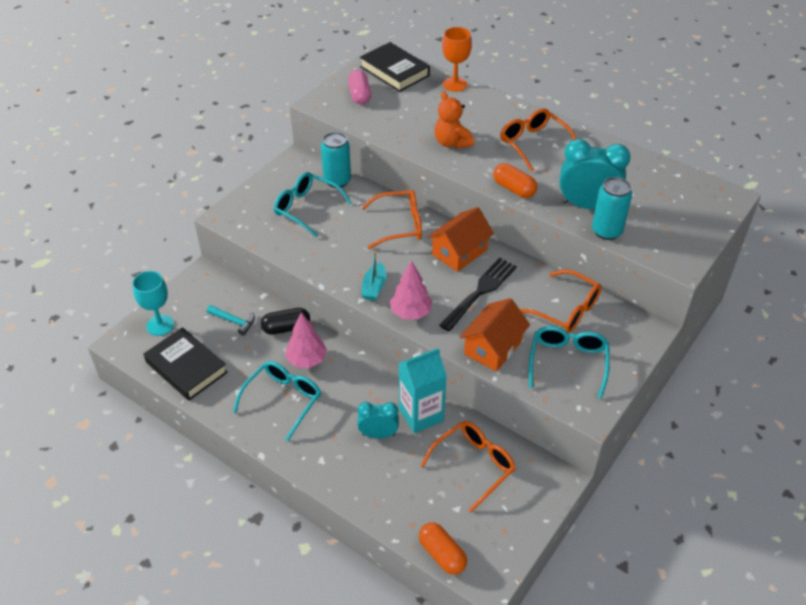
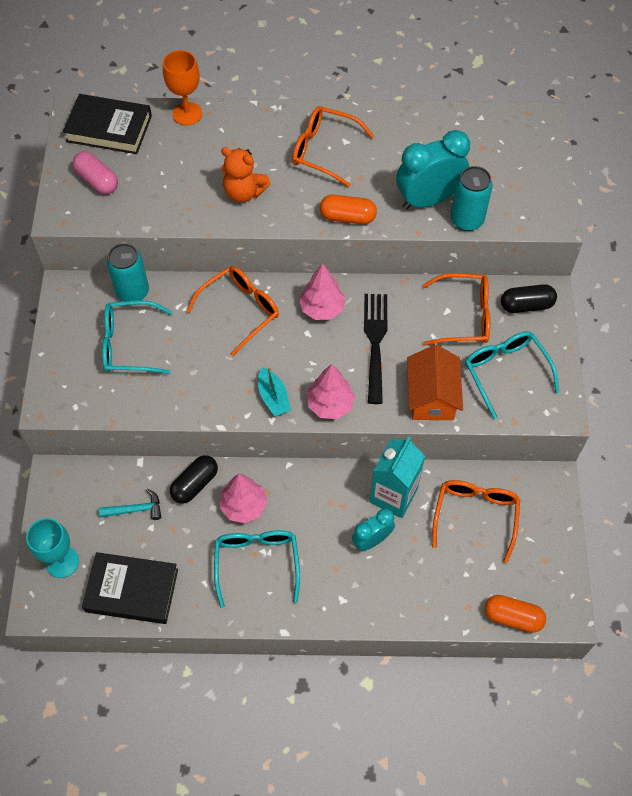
camera: 35 degrees left, 15 degrees up
orange house [428,207,494,272] -> pink tree [299,263,345,320]
none -> black capsule [501,284,557,313]

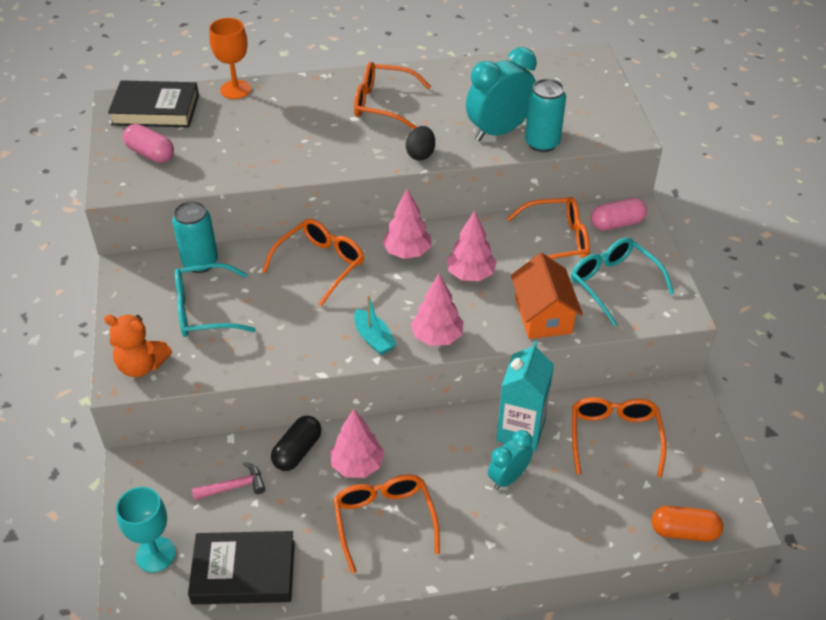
camera: 10 degrees left, 15 degrees down
turquoise hammer [99,489,161,520] -> pink hammer [192,462,265,500]
turquoise glasses [214,530,300,608] -> orange glasses [334,474,440,573]
orange teddy bear [221,147,271,202] -> orange teddy bear moved to [104,314,172,377]
orange capsule [320,195,377,224] -> black egg [406,126,435,160]
black fork [364,294,387,404] -> pink tree [446,210,497,281]
black capsule [501,284,557,313] -> pink capsule [591,198,647,231]

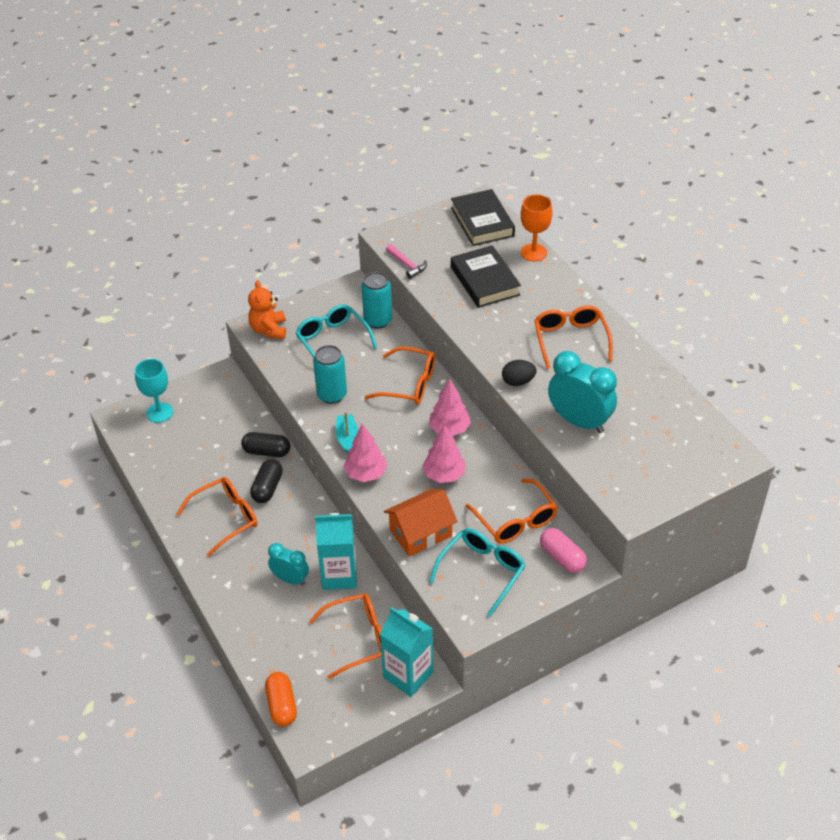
camera: 70 degrees right, 0 degrees up
pink capsule [123,124,174,163] -> none
black book [188,531,295,605] -> black book moved to [451,245,521,308]
pink hammer [192,462,265,500] -> pink hammer moved to [386,244,427,279]
pink tree [330,409,384,478] -> black capsule [250,459,283,503]
turquoise boat [354,295,397,355] -> turquoise boat turned 135 degrees clockwise [336,412,358,453]
turquoise can [525,79,566,152] -> turquoise can moved to [313,345,347,404]
none -> turquoise carton [380,607,433,697]

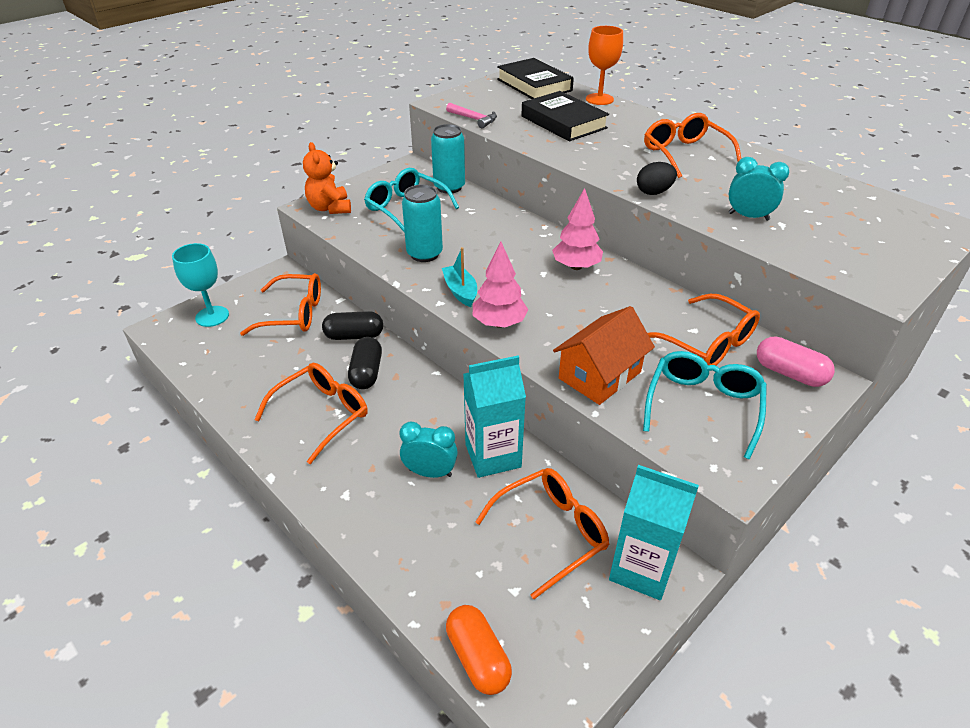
camera: 15 degrees left, 5 degrees down
orange glasses [365,346,435,405] -> orange glasses moved to [240,273,321,336]
pink tree [422,425,466,483] -> none
turquoise clock [548,351,617,433] -> turquoise clock [729,157,789,221], size x0.60

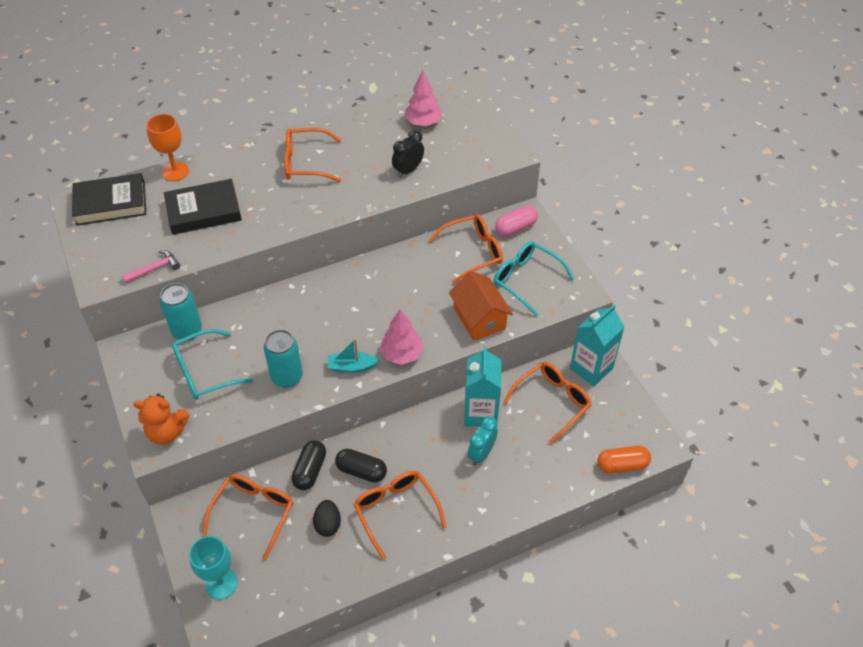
camera: 70 degrees left, 10 degrees up
orange glasses [476,468,609,599] -> orange glasses turned 60 degrees clockwise [504,362,592,444]
pink tree [552,188,603,270] -> pink tree moved to [405,70,442,126]
black egg [637,162,677,195] -> black egg moved to [313,500,341,537]
turquoise clock [729,157,789,221] -> black clock [392,130,424,178]

